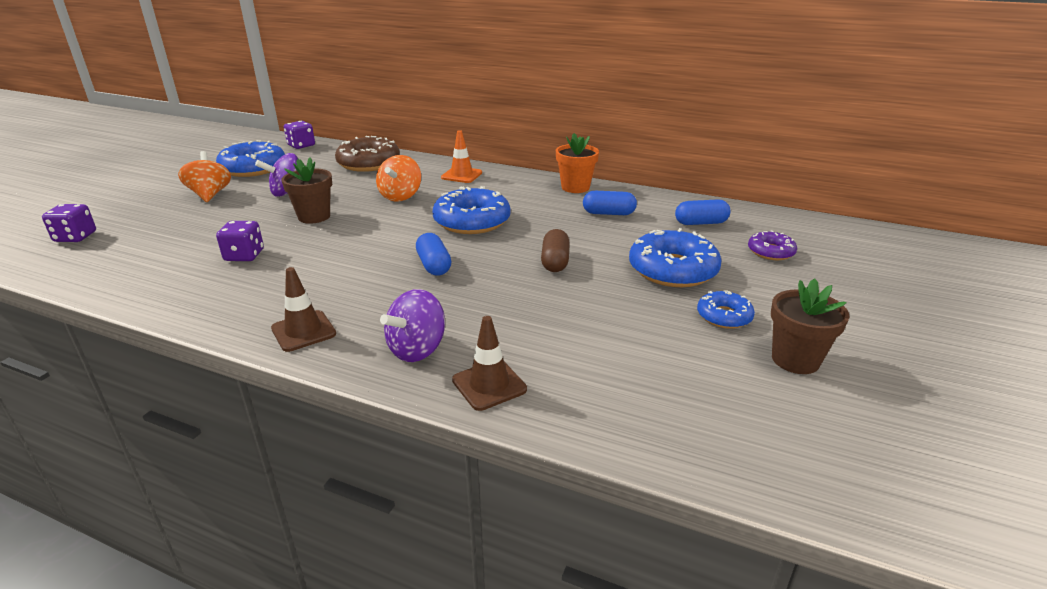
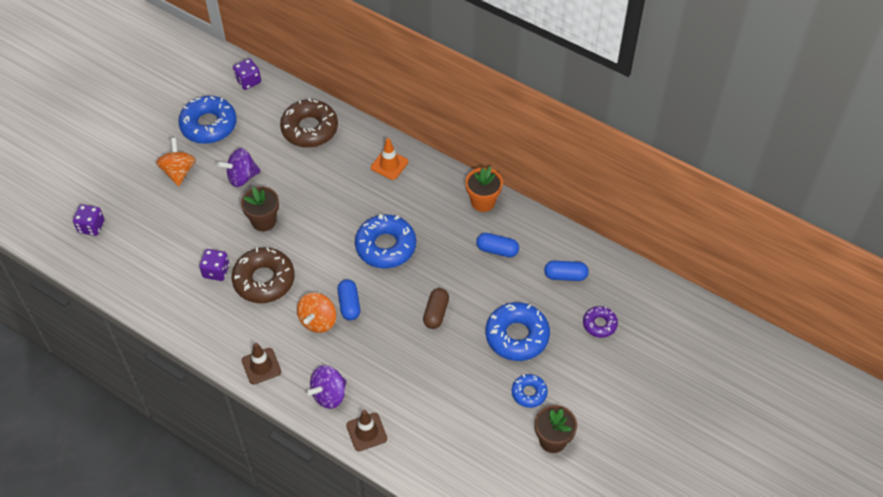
camera: 10 degrees right, 25 degrees up
orange spinning top [376,155,421,201] -> orange spinning top moved to [297,293,336,333]
none -> brown donut [231,247,295,303]

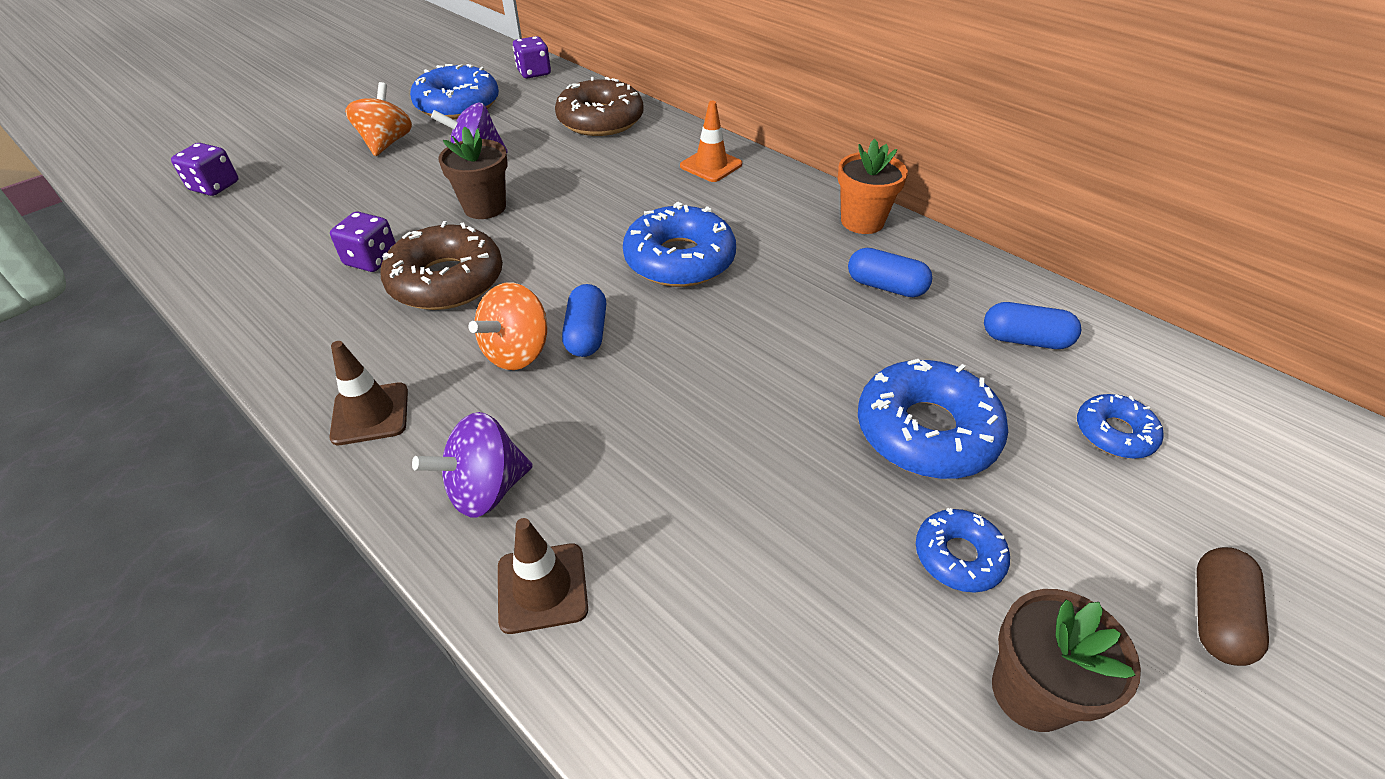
camera: 10 degrees right, 10 degrees down
brown capsule [423,288,449,329] -> brown capsule moved to [1197,547,1269,666]
purple donut [583,306,618,338] -> blue donut [1077,394,1164,459]

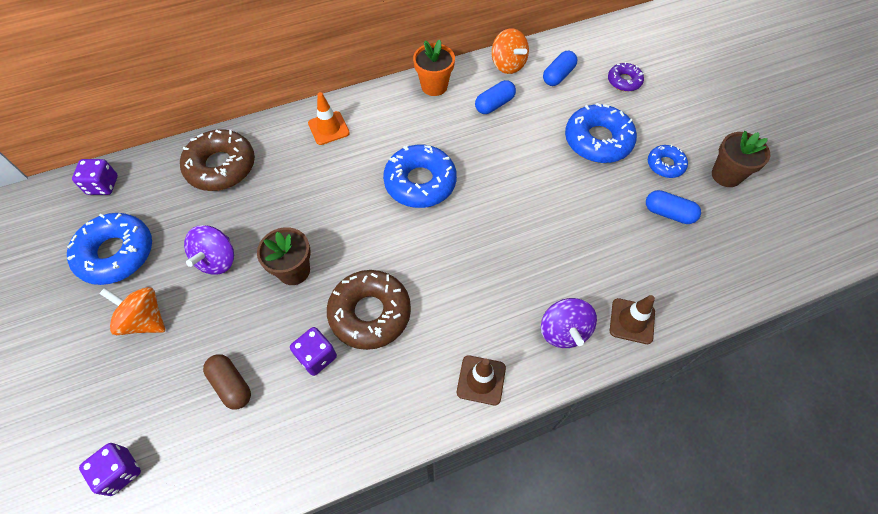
camera: 65 degrees left, 15 degrees up
orange spinning top [468,282,547,370] -> orange spinning top moved to [491,28,529,74]
blue capsule [562,284,606,357] -> blue capsule moved to [646,190,701,224]
blue donut [1077,394,1164,459] -> purple donut [608,62,644,92]
brown capsule [1197,547,1269,666] -> brown capsule moved to [203,354,251,410]

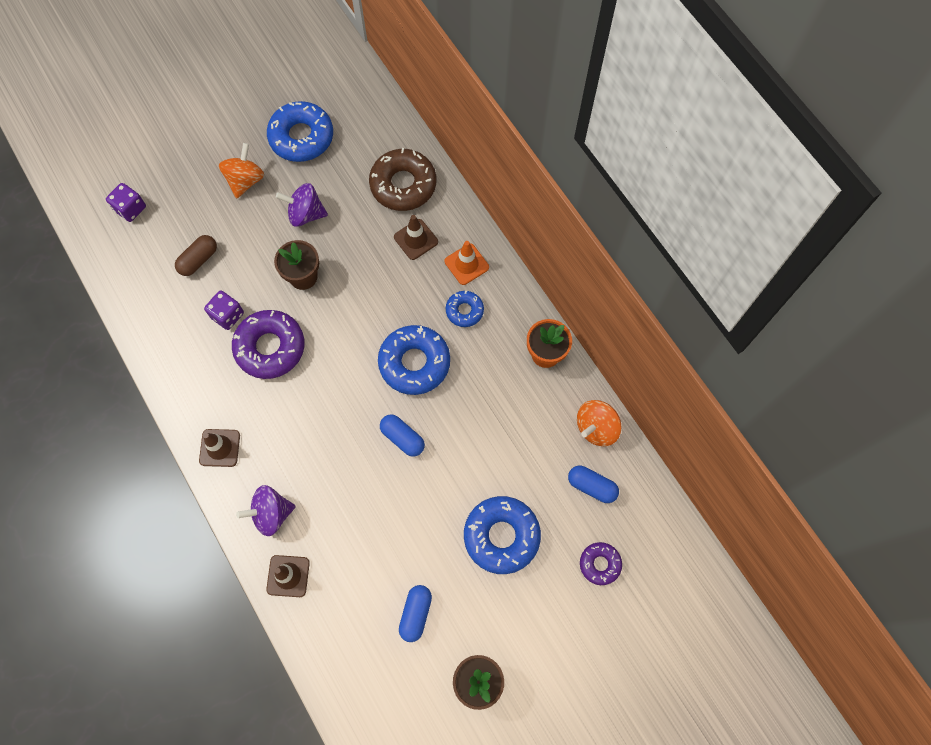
camera: 80 degrees right, 10 degrees up
purple dice [72,159,118,195] -> none
brown donut [327,270,411,350] -> purple donut [232,310,304,379]
blue capsule [475,80,516,114] -> blue capsule moved to [380,414,425,457]
blue donut [648,144,688,178] -> blue donut moved to [446,291,484,327]
none -> brown traffic cone [394,215,438,260]

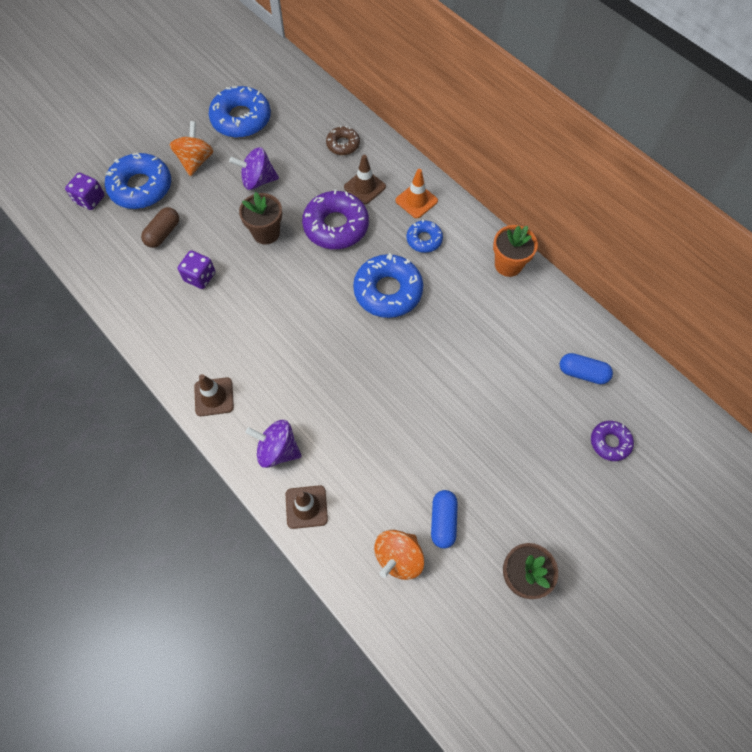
camera: 10 degrees left, 5 degrees down
purple donut [232,310,304,379] -> purple donut moved to [302,189,369,249]
purple spinning top [236,485,296,536] -> purple spinning top turned 45 degrees clockwise [246,420,302,468]
brown donut [369,148,436,211] -> brown donut [326,126,360,155], size x0.54
blue capsule [380,414,425,457] -> none
blue donut [464,496,541,574] -> blue donut moved to [105,153,171,209]
orange spinning top [577,400,622,446] -> orange spinning top moved to [374,530,425,580]

